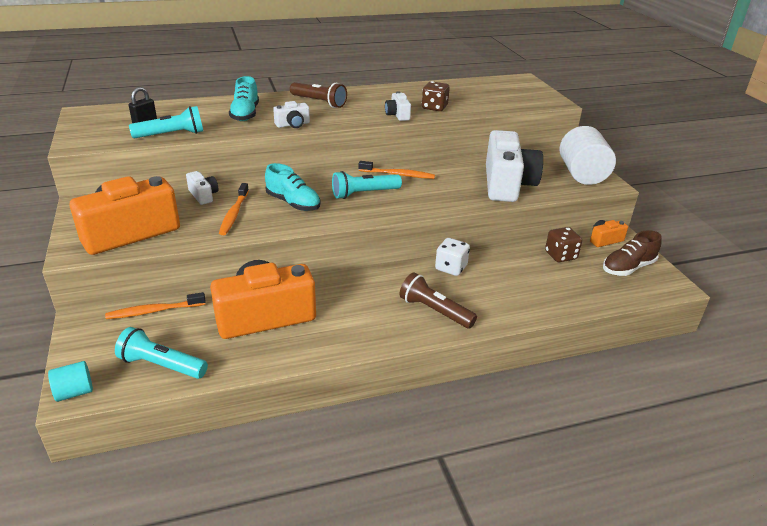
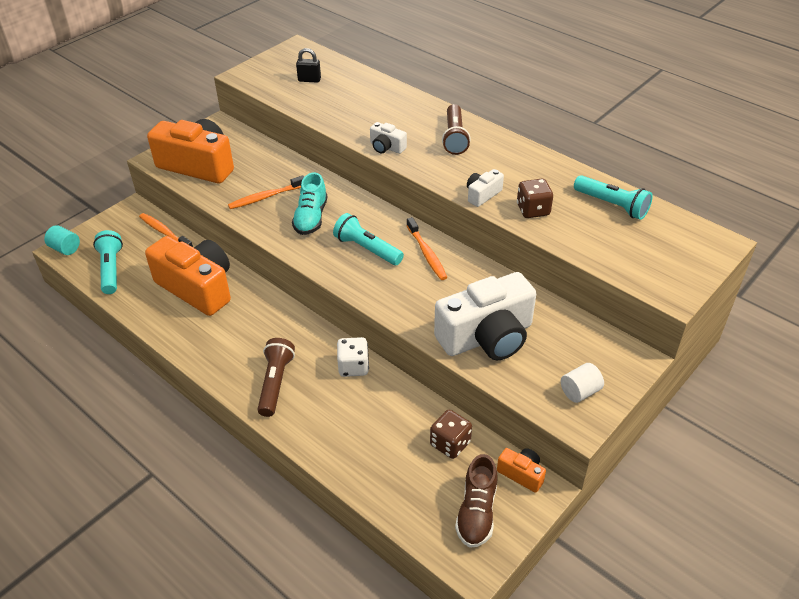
camera: 60 degrees right, 10 degrees up
turquoise flashlight [129,106,203,138] -> turquoise flashlight moved to [574,175,653,220]
white camera [186,171,218,205] -> none
turquoise shoe [229,76,259,121] -> none
white cylinder [560,126,616,185] -> white cylinder [561,363,604,403], size x0.50
brown shoe [603,230,662,276] -> brown shoe turned 105 degrees counterclockwise [455,454,497,548]

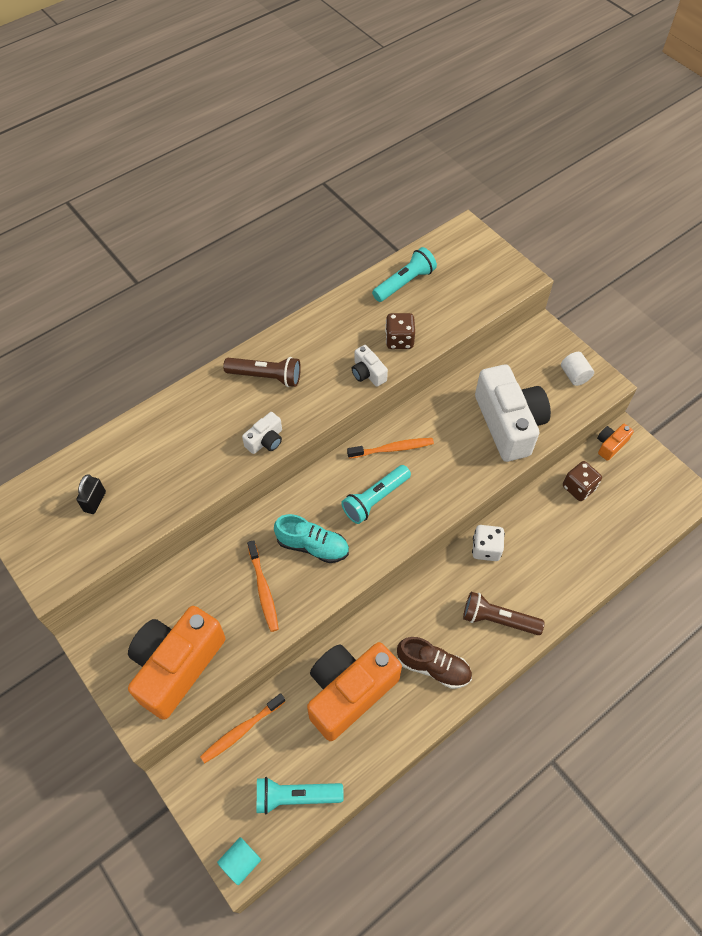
camera: 80 degrees left, 15 degrees up
brown shoe [455,454,497,548] -> brown shoe moved to [397,637,472,689]

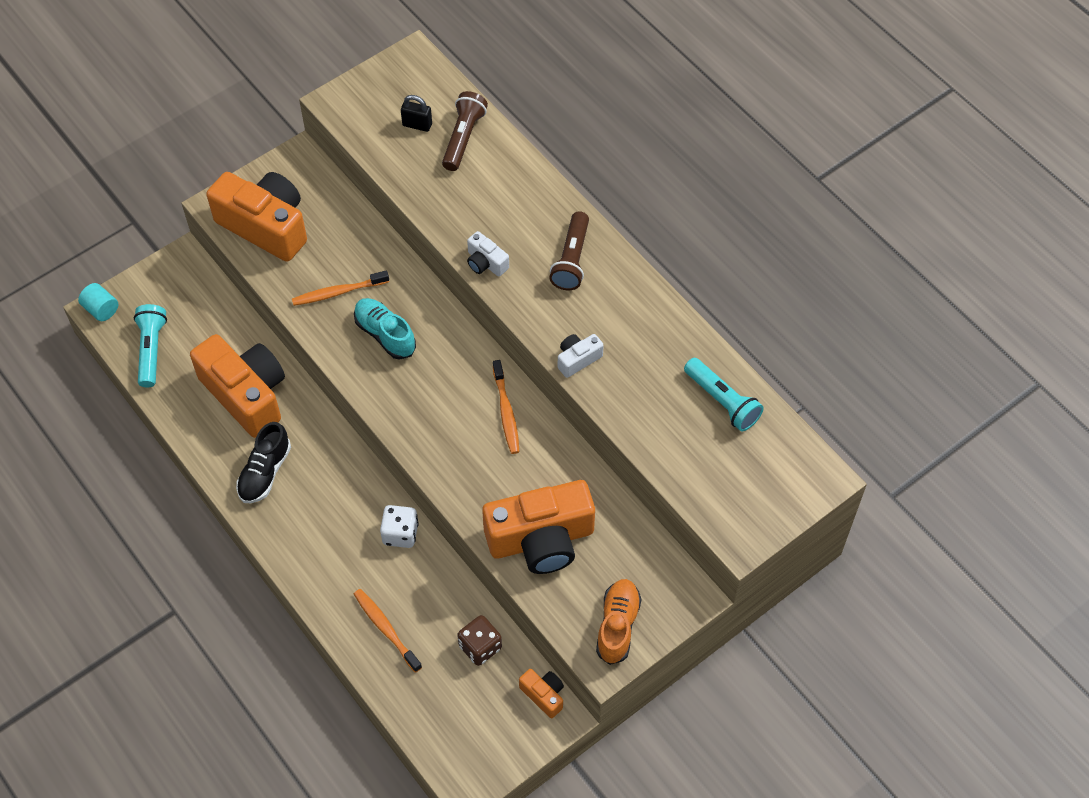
camera: 90 degrees right, 0 degrees up
orange toothbrush [200,693,285,763] -> orange toothbrush moved to [354,589,422,673]
turquoise shoe [274,514,349,563] -> turquoise shoe turned 120 degrees clockwise [354,298,416,360]
turquoise flashlight [341,465,411,524] -> none
brown dice [385,313,415,349] -> none
brown shoe [397,637,472,689] -> black shoe [236,422,291,503]
brown flashlight [463,592,545,635] -> brown flashlight moved to [442,91,488,171]
white camera [475,364,551,462] -> orange camera [482,480,595,574]
white cylinder [561,352,594,386] -> orange shoe [596,579,642,665]

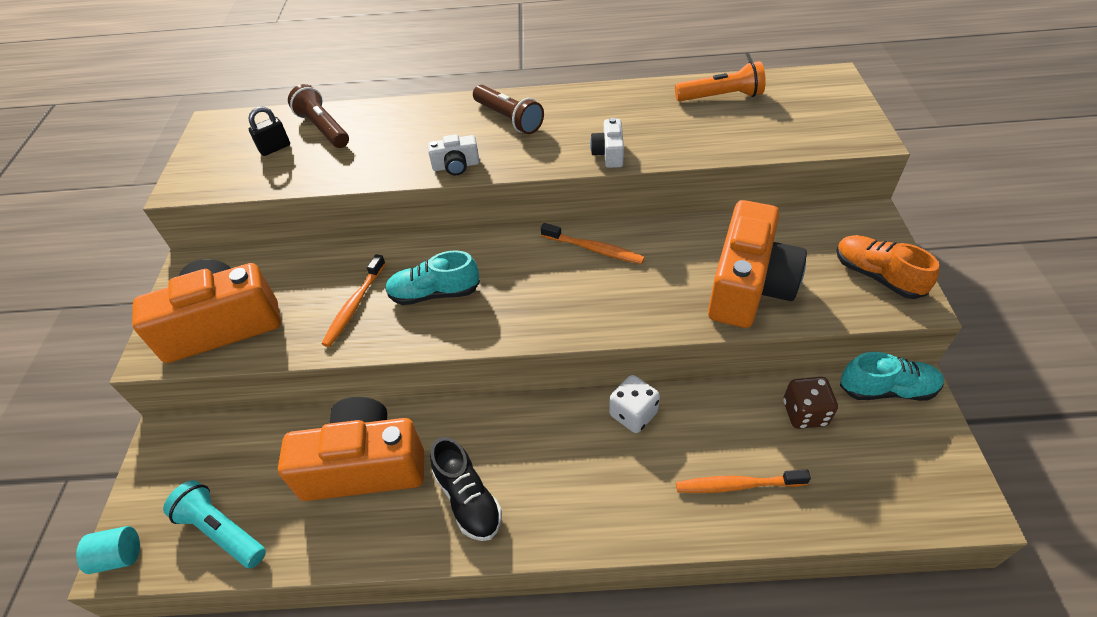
camera: 50 degrees left, 10 degrees down
orange camera [519,669,564,718] -> turquoise shoe [840,352,944,401]
turquoise flashlight [684,358,764,431] -> orange flashlight [675,61,766,101]

